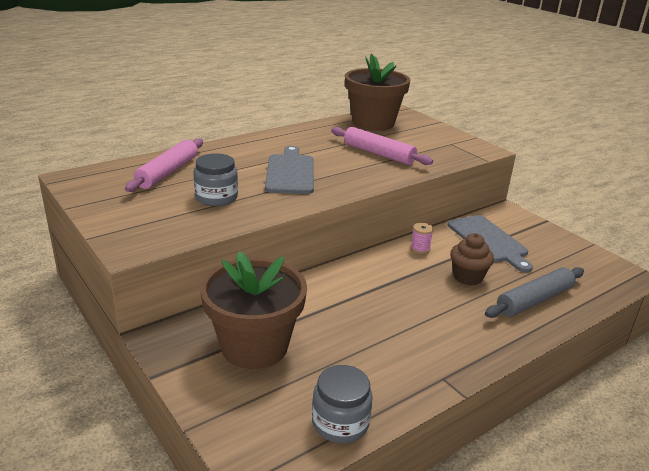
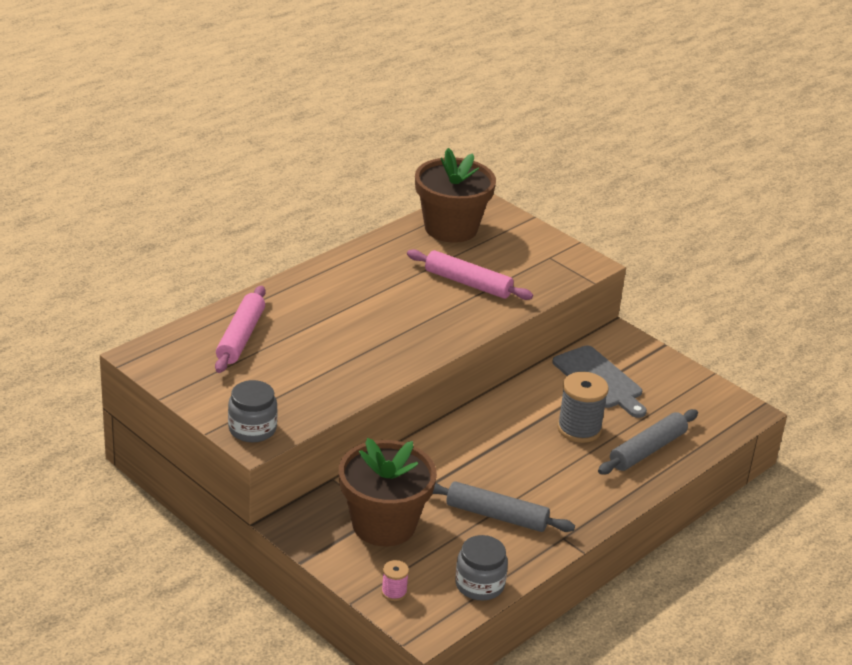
camera: 10 degrees left, 5 degrees up
grey jar [193,153,238,206] -> grey jar moved to [228,380,278,442]
grey cutting board [265,146,314,194] -> none
pink spool [410,223,434,254] -> pink spool moved to [381,560,409,601]
brown cupcake [450,233,494,285] -> grey spool [557,372,609,443]
none -> grey rolling pin [433,481,575,532]

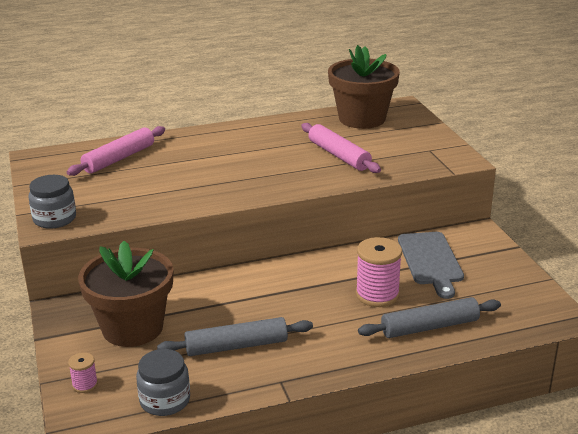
camera: 30 degrees right, 5 degrees down
grey rolling pin [433,481,575,532] -> grey rolling pin turned 60 degrees counterclockwise [157,317,313,356]
grey spool [557,372,609,443] -> pink spool [356,237,402,307]

